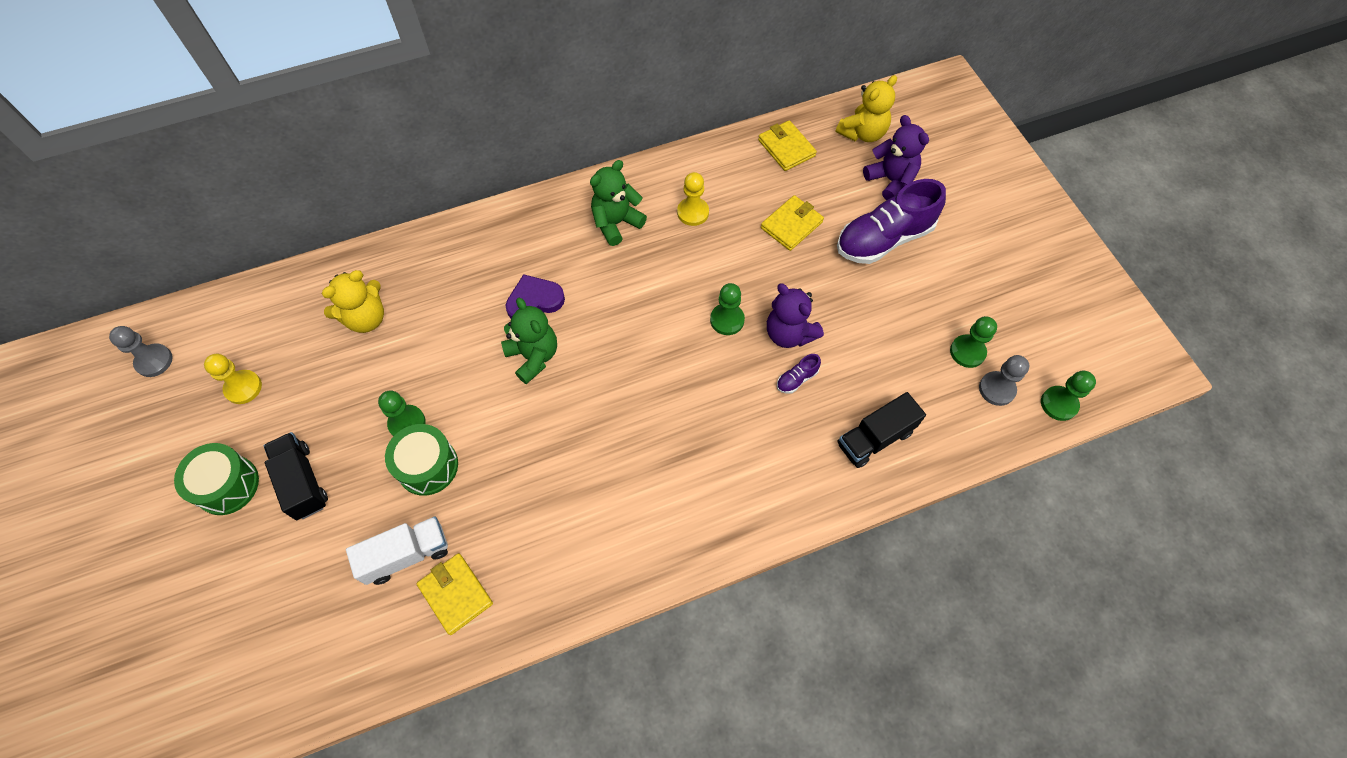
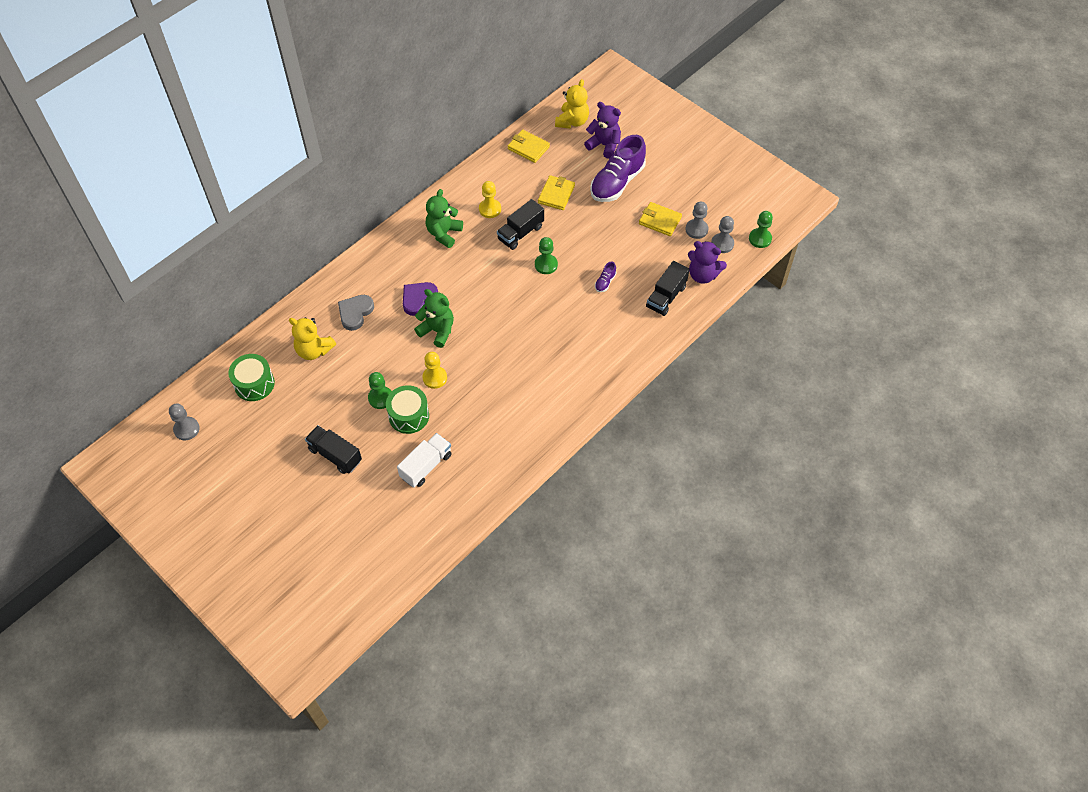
camera: 25 degrees left, 5 degrees down
green drum [174,443,259,515] -> green drum moved to [228,354,275,401]
yellow pawn [204,354,262,404] -> yellow pawn moved to [422,352,447,389]
yellow teddy bear [322,270,384,333] -> yellow teddy bear turned 90 degrees clockwise [289,317,336,360]
yellow wallet [416,553,493,635] -> yellow wallet moved to [639,202,682,236]
purple teddy bear [767,283,824,348] -> purple teddy bear moved to [688,241,727,284]
green pawn [950,316,997,368] -> grey pawn [686,202,708,239]
none -> grey heart [338,295,374,331]
none -> black truck [497,199,544,250]

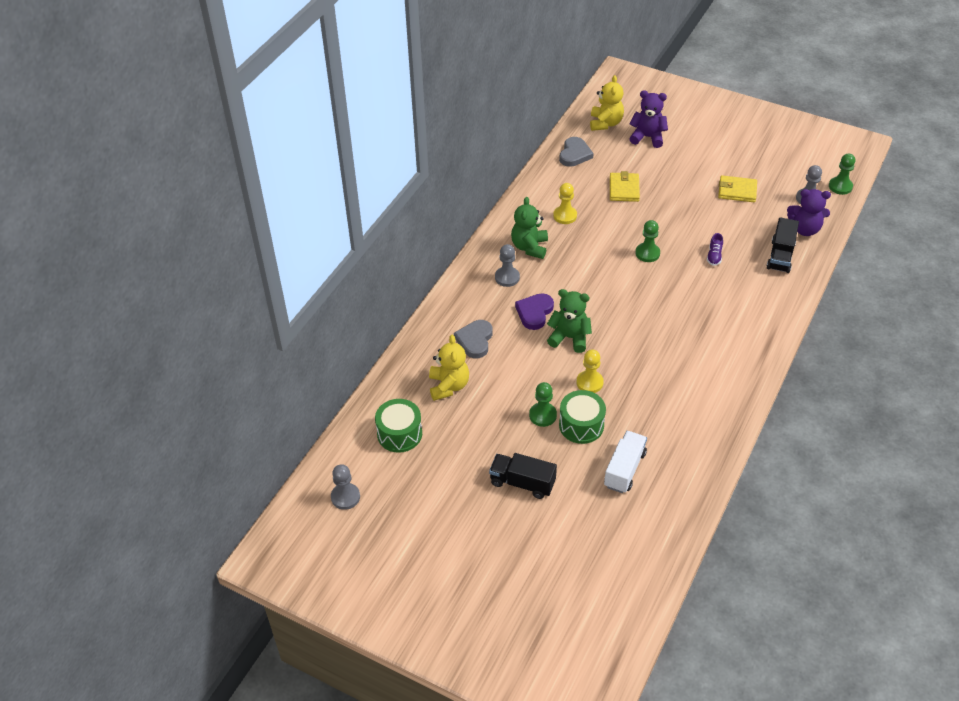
camera: 15 degrees left, 10 degrees down
yellow teddy bear [289,317,336,360] -> yellow teddy bear turned 105 degrees counterclockwise [429,335,469,401]
black truck [497,199,544,250] -> none
yellow wallet [508,129,550,163] -> grey heart [559,137,594,167]
purple shoe [590,135,646,202] -> none
grey pawn [686,202,708,239] -> grey pawn moved to [495,244,520,287]

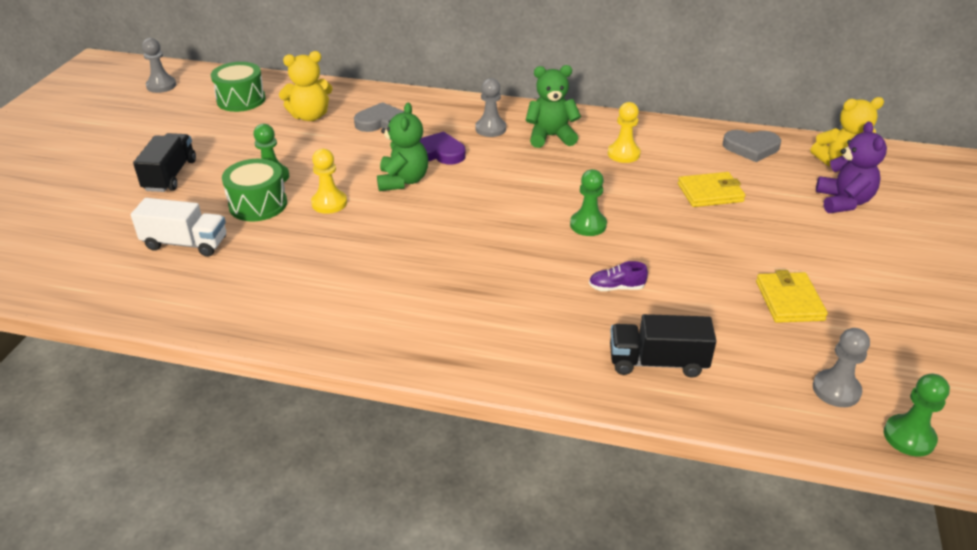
camera: 75 degrees right, 10 degrees down
purple teddy bear [787,189,831,236] -> none

